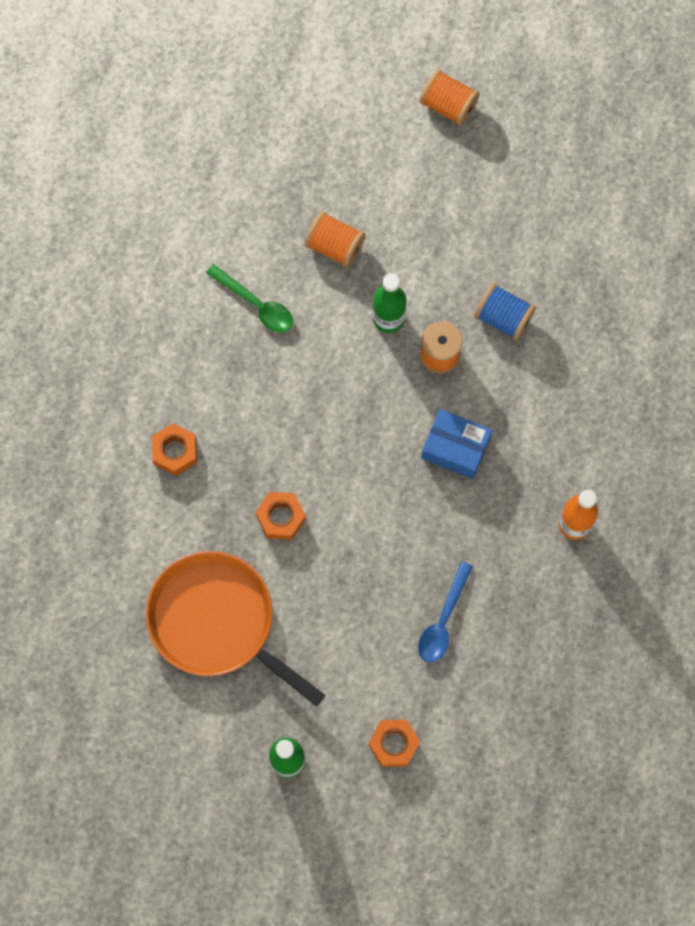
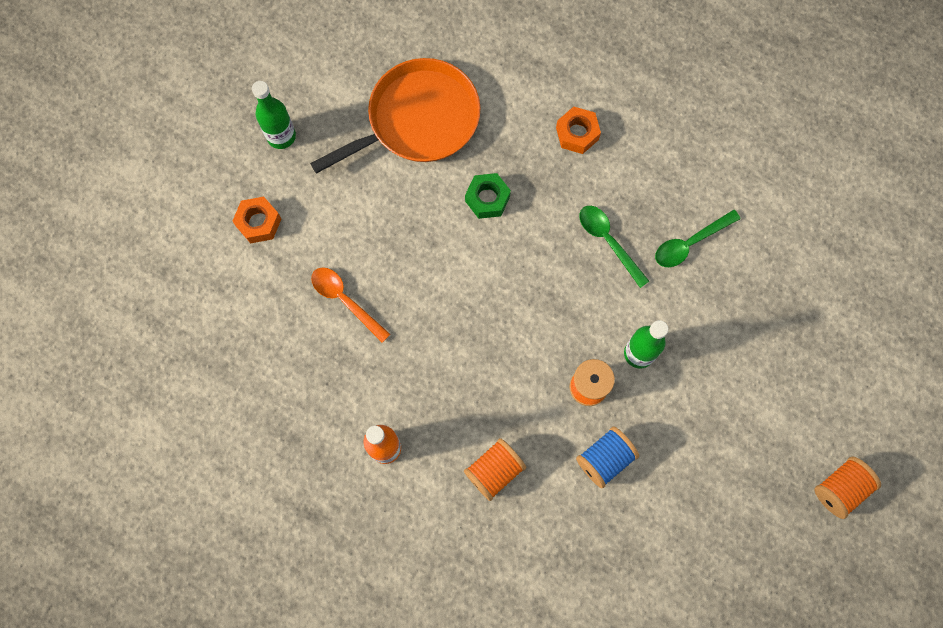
camera: 110 degrees right, 0 degrees up
orange nut [256,492,306,540] -> green nut [465,173,511,219]
orange spool [305,211,365,268] -> orange spool moved to [464,438,527,501]
blue spoon [418,561,473,663] -> orange spoon [311,267,390,343]
blue box [421,409,492,479] -> none
none -> green spoon [579,206,649,288]

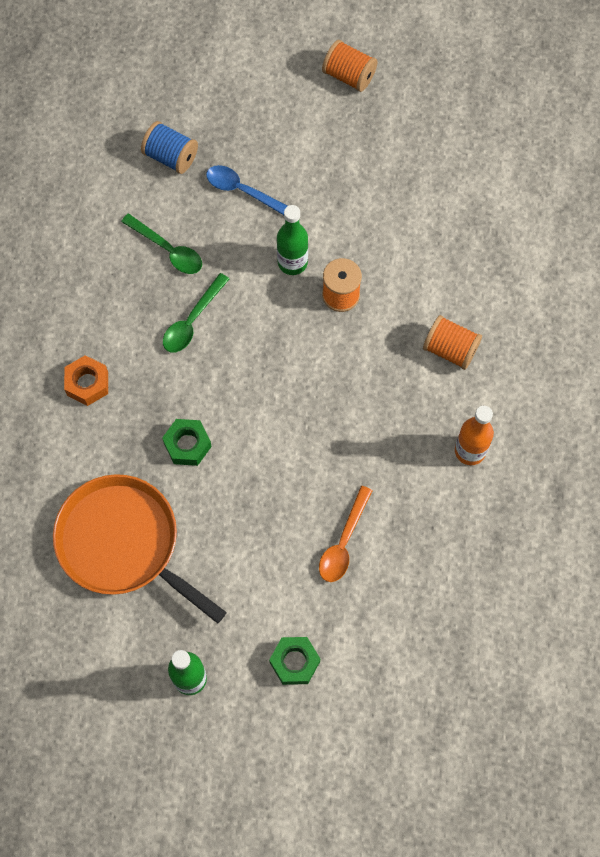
camera: 110 degrees left, 5 degrees down
orange nut [232,197,281,244] -> green nut [269,637,320,685]
blue spool [576,426,639,488] -> blue spool moved to [141,121,198,174]
none -> blue spoon [206,165,287,215]

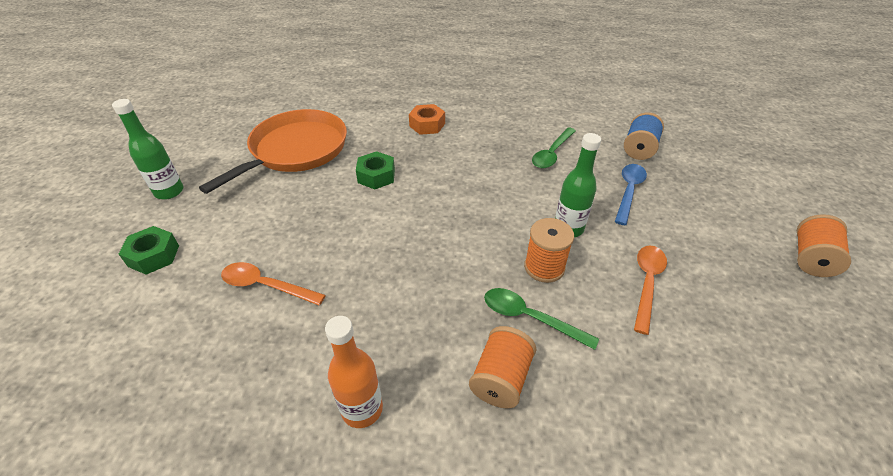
camera: 85 degrees right, 25 degrees down
green spoon [163,273,229,353] -> green spoon moved to [484,288,599,350]
none -> orange spoon [634,245,667,335]

